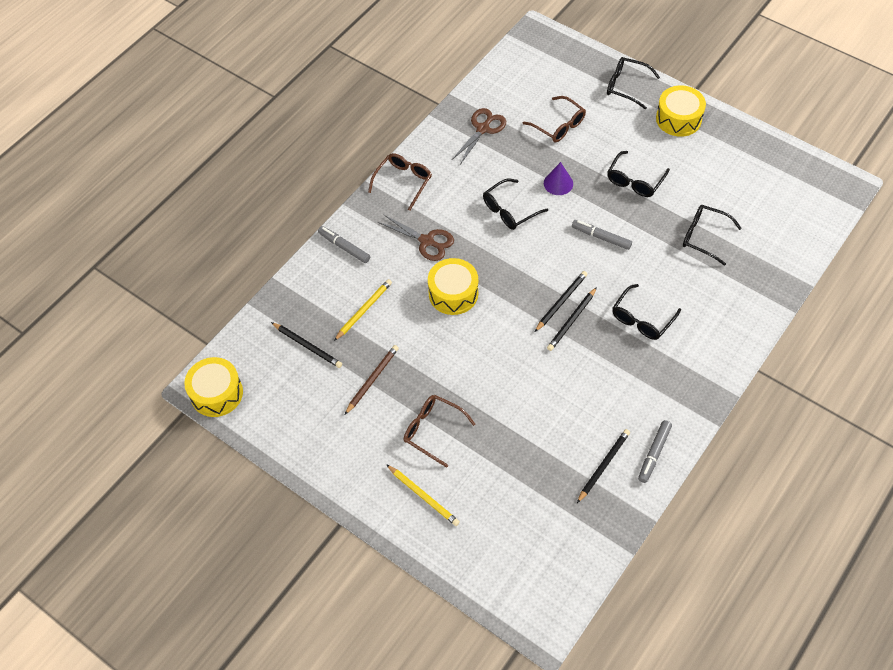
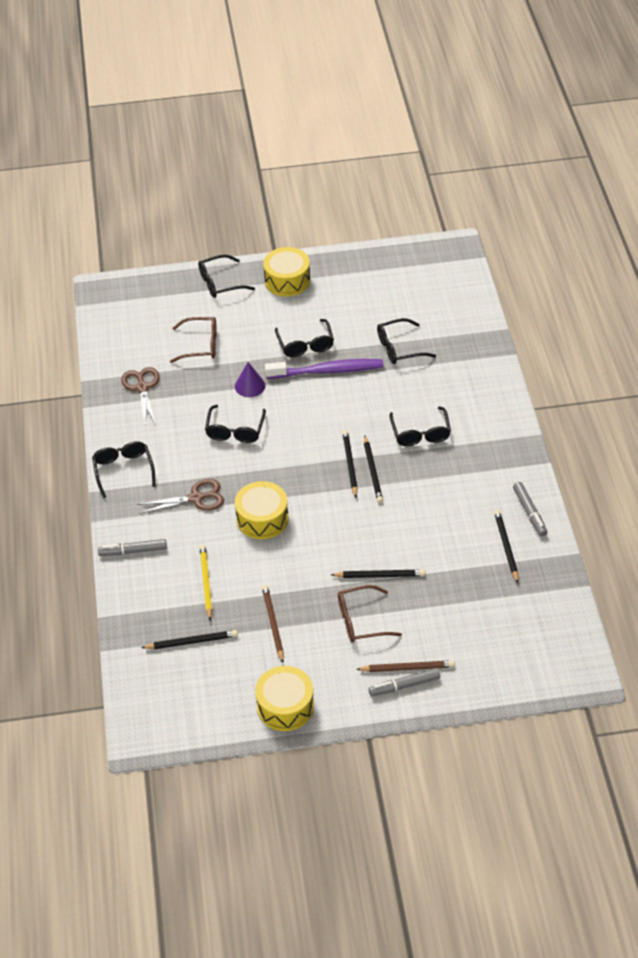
camera: 45 degrees left, 10 degrees down
yellow drum [184,357,243,417] -> yellow drum moved to [255,666,314,731]
brown glasses [368,153,432,211] -> black glasses [92,441,156,498]
yellow pencil [386,464,460,526] -> brown pencil [356,660,455,672]
grey marker [572,220,632,250] -> grey marker moved to [369,668,440,696]
none -> purple toothbrush [265,359,384,379]
none -> black pencil [331,570,425,578]

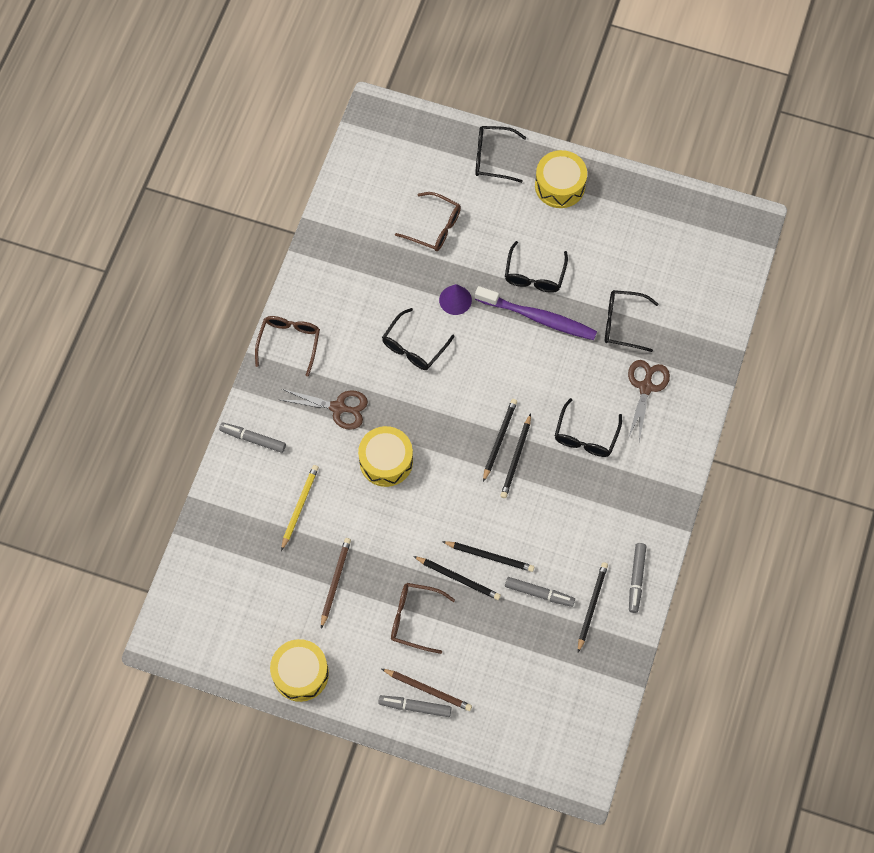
camera: 25 degrees right, 20 degrees up
black glasses [92,441,156,498] -> brown glasses [255,316,320,377]
brown scissors [121,367,160,425] -> brown scissors moved to [628,360,670,441]
black pencil [141,630,238,649] -> black pencil moved to [442,541,535,572]
none -> grey marker [505,577,575,607]

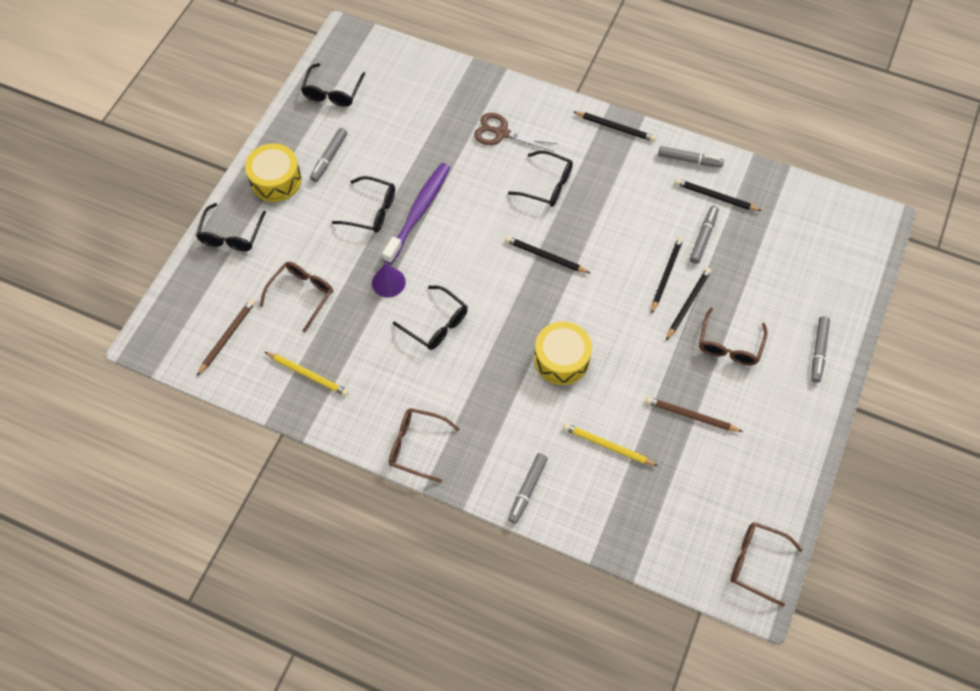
camera: 85 degrees left, 5 degrees down
yellow drum [270,639,329,702] -> none
brown scissors [281,389,368,430] -> none
brown pencil [382,669,472,711] -> brown pencil moved to [197,299,255,376]
black pencil [500,413,531,498] -> black pencil moved to [574,112,656,142]
black glasses [605,290,658,352] -> black glasses moved to [301,63,365,107]
none -> yellow pencil [265,352,349,396]
none -> grey marker [310,128,347,182]
none -> brown glasses [731,522,802,606]

